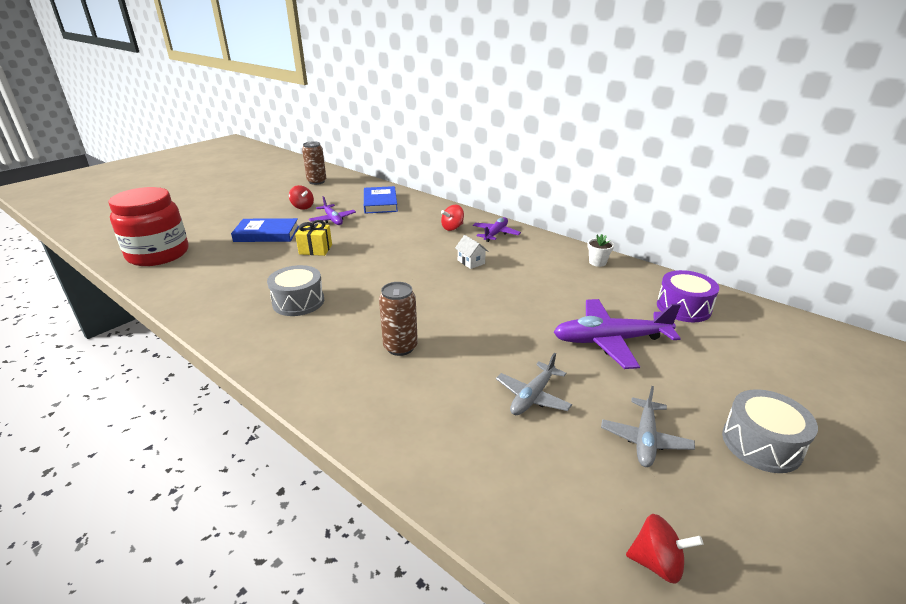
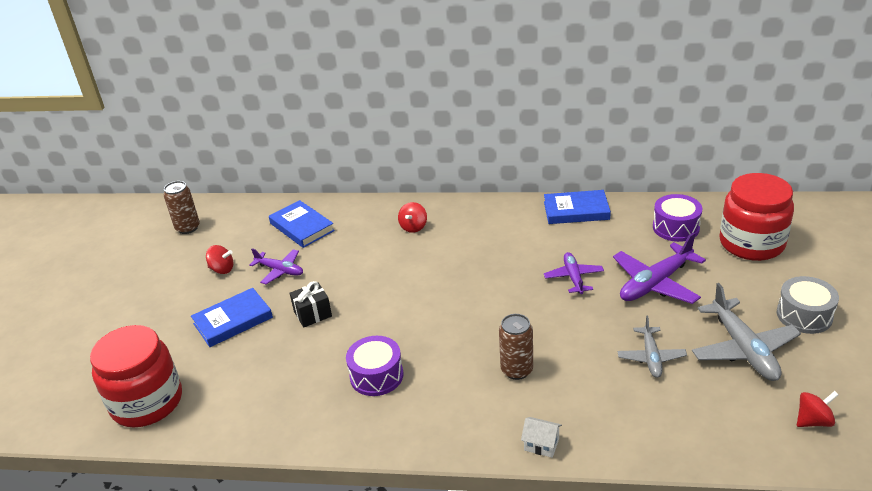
camera: 30 degrees left, 5 degrees up
grey drum [267,265,324,316] -> purple drum [346,336,403,396]
yellow gift [295,220,332,256] -> black gift [290,281,332,328]
white house [455,235,488,269] -> white house moved to [521,417,562,458]
purple plane [473,217,521,242] -> purple plane moved to [544,252,604,294]
white flower pot [587,234,614,267] -> blue book [544,190,611,224]
grey plane [601,386,695,467] -> grey plane [692,283,801,381], size x1.65
none -> red jar [719,173,794,261]

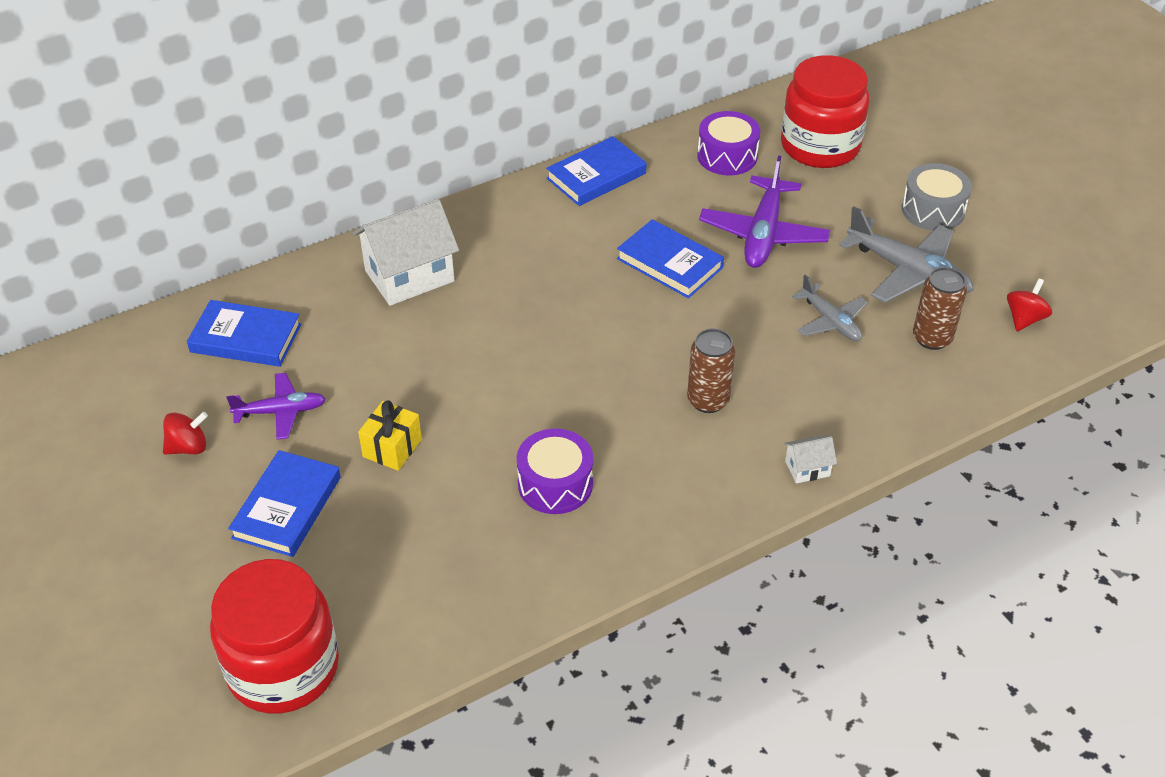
camera: 40 degrees left, 10 degrees up
brown can [164,181,200,234] -> brown can moved to [913,267,967,350]
black gift [290,281,332,328] -> yellow gift [358,400,422,471]
red spinning top [398,202,427,233] -> white house [352,199,459,306]
purple plane [544,252,604,294] -> blue book [617,219,724,298]

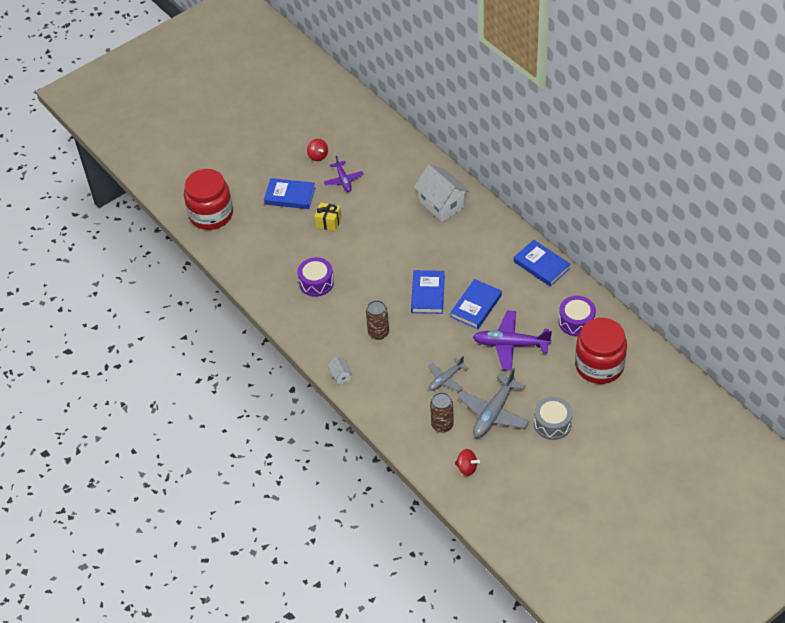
camera: 85 degrees right, 5 degrees up
blue book [187,300,301,367] -> blue book moved to [411,270,445,314]

